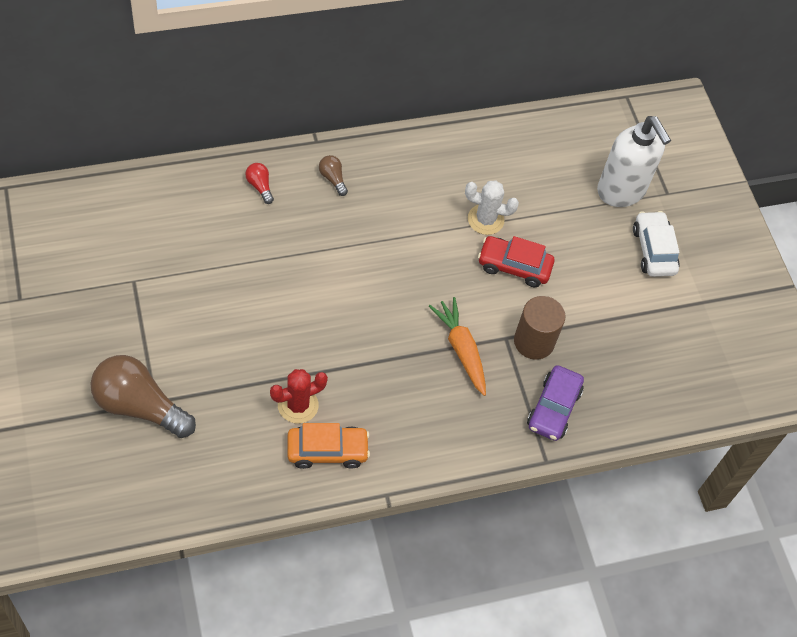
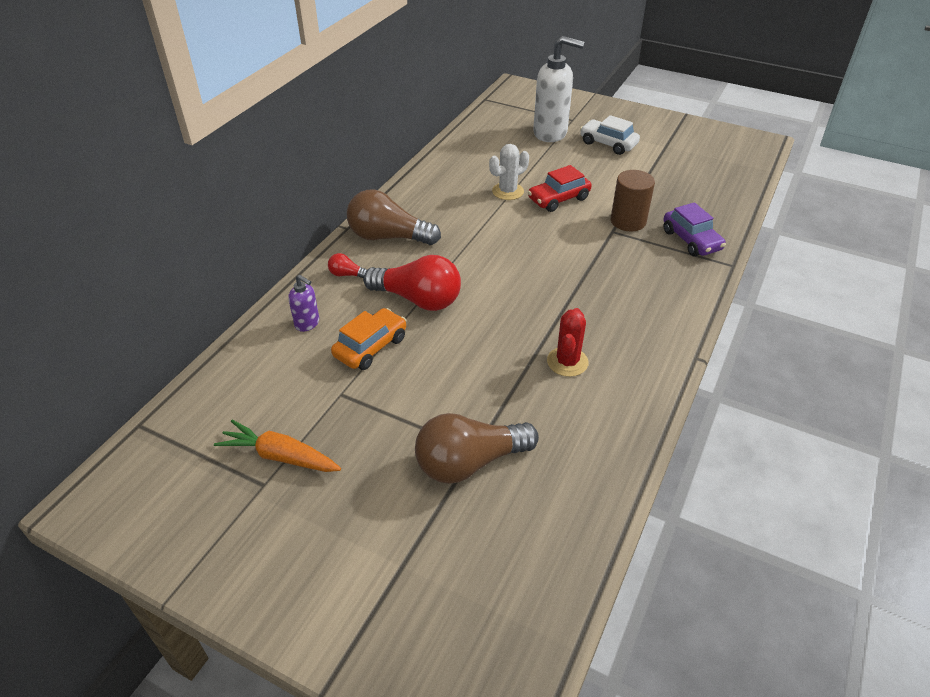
camera: 40 degrees left, 15 degrees down
orange car [288,423,370,469] -> orange car moved to [331,308,406,370]
brown light bulb [319,155,348,196] -> brown light bulb [347,190,441,245], size x2.28
orange carrot [429,297,486,396] -> orange carrot moved to [214,420,341,472]
none -> purple soap dispenser [288,275,319,332]
none -> red light bulb [363,255,461,311]

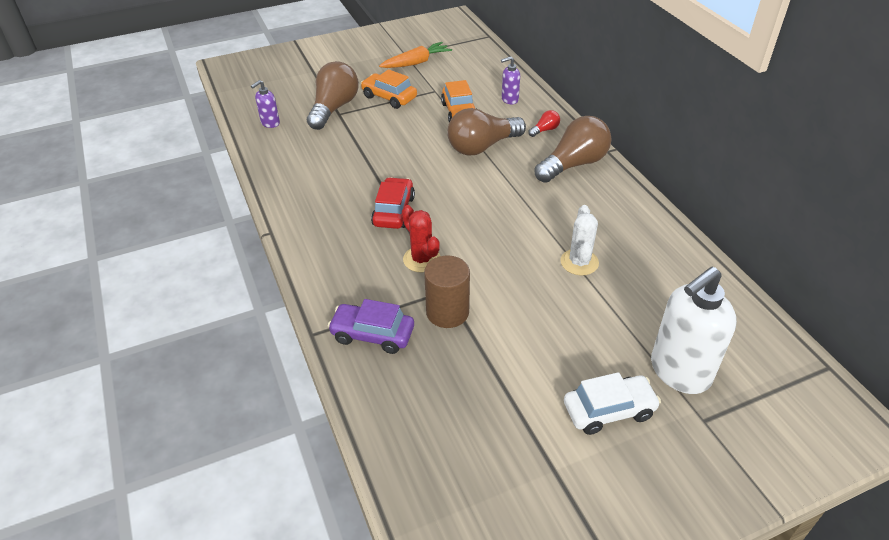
camera: 130 degrees right, 0 degrees up
red light bulb [363,255,461,311] -> brown light bulb [447,108,526,156]
red car [528,165,592,212] -> red car moved to [371,177,415,229]
red cactus [547,308,589,377] -> red cactus moved to [402,205,440,272]
none -> purple soap dispenser [251,80,280,128]
none -> orange car [361,69,417,109]

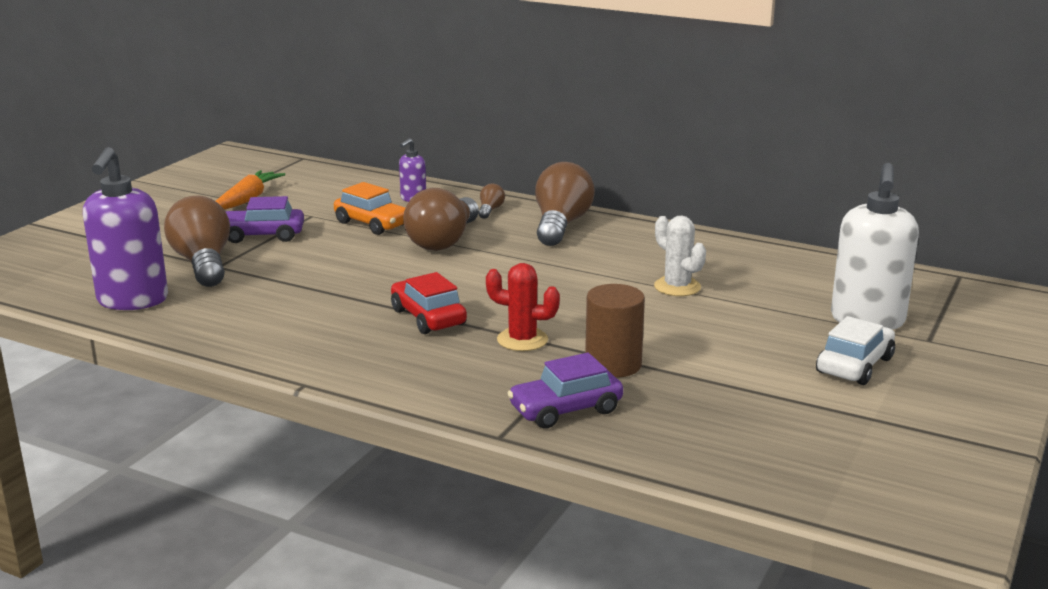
camera: 40 degrees left, 20 degrees down
purple soap dispenser [251,80,280,128] -> purple soap dispenser [83,147,168,310], size x2.08
orange car [361,69,417,109] -> purple car [226,196,304,243]
red light bulb [528,110,560,137] -> brown light bulb [478,183,505,219]

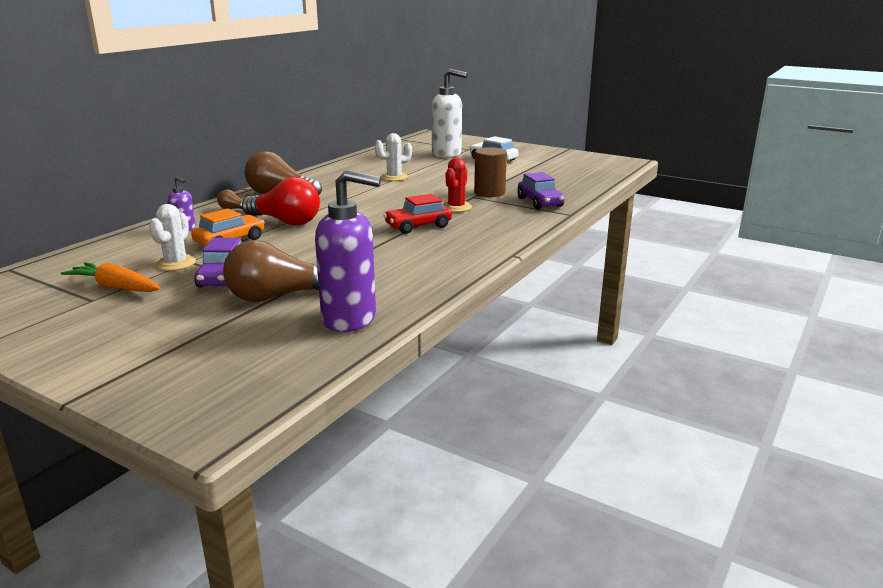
camera: 85 degrees left, 0 degrees up
brown light bulb [403,188,479,251] -> red light bulb [242,177,320,225]
none -> white cactus [149,204,196,271]

